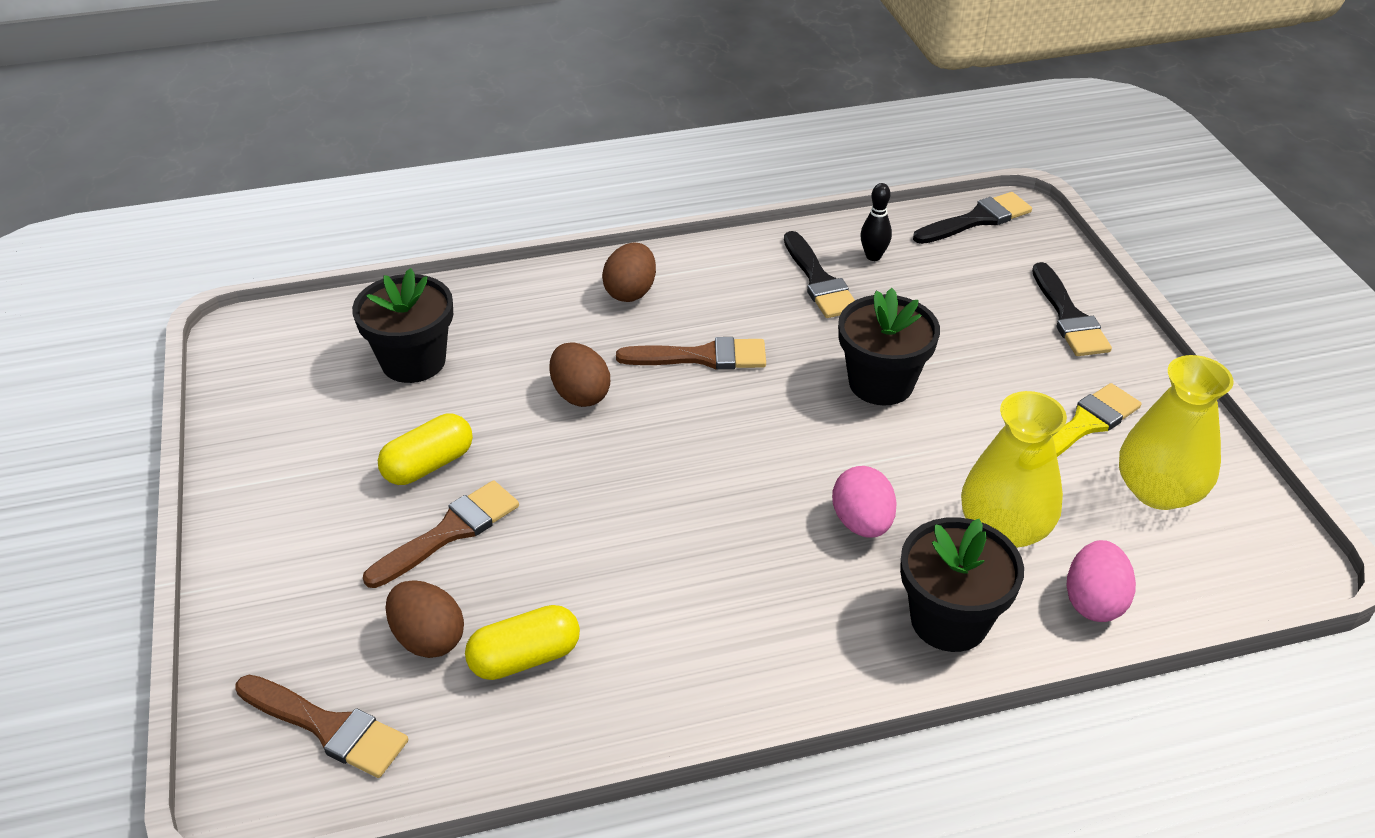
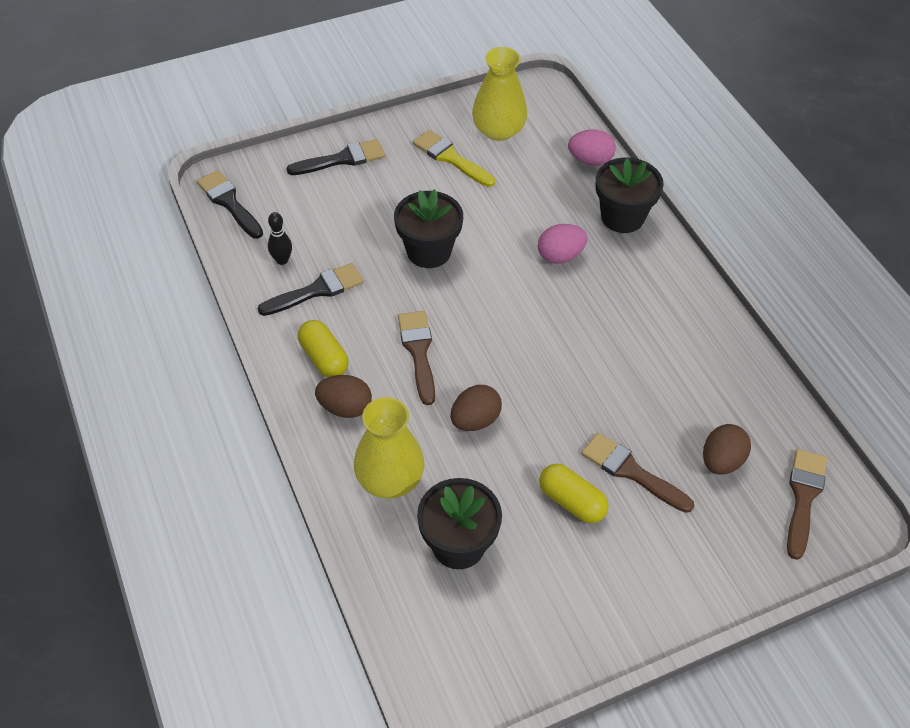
camera: 100 degrees left, 10 degrees up
yellow capsule [465,605,580,680] -> yellow capsule moved to [298,320,349,377]
yellow vase [961,391,1067,548] -> yellow vase moved to [354,397,425,499]

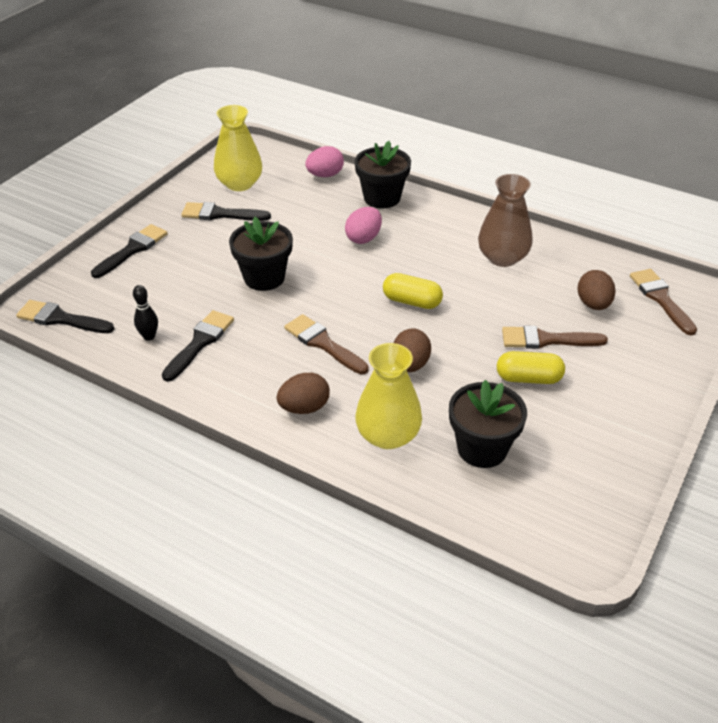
camera: 35 degrees left, 10 degrees down
yellow capsule [298,320,349,377] -> yellow capsule moved to [383,273,443,309]
yellow brush [413,130,495,187] -> black brush [181,202,271,221]
none -> brown vase [478,174,532,267]

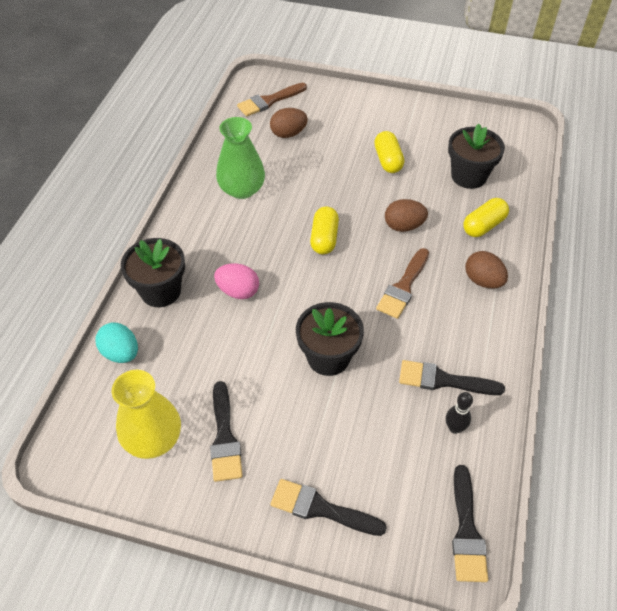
camera: 105 degrees left, 10 degrees up
pink egg [305,146,344,177] -> turquoise egg [95,322,138,363]
yellow vase [355,343,422,449] -> yellow capsule [463,198,509,237]
brown vase [478,174,532,267] -> green vase [216,117,265,199]
brown brush [502,326,608,349] -> none

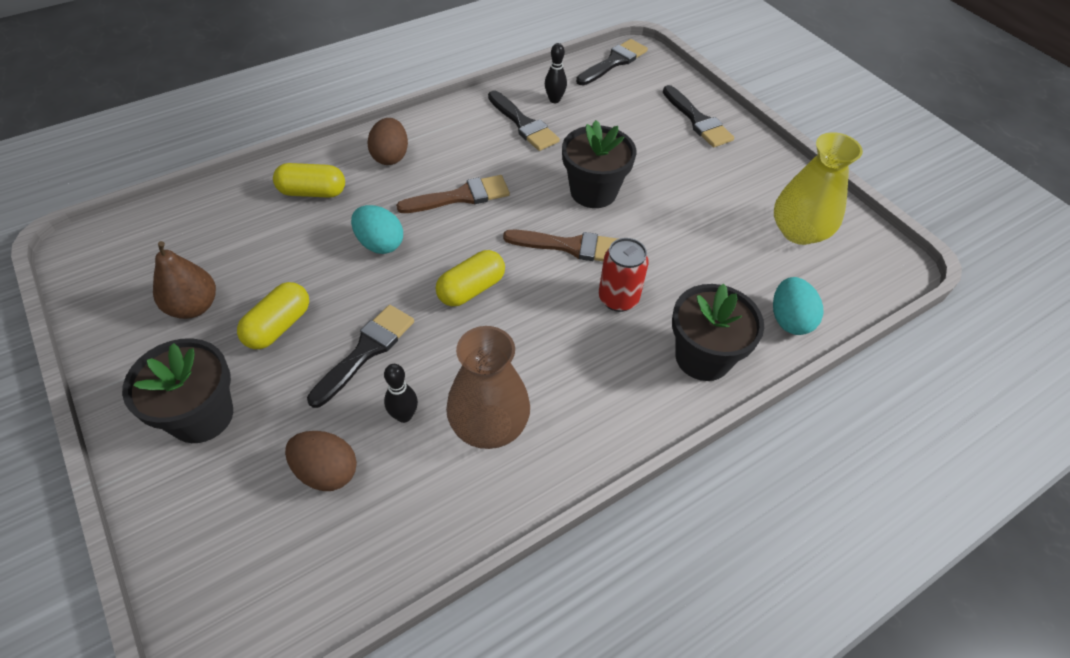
camera: 140 degrees left, 0 degrees up
black brush [210,381,243,482] -> black brush moved to [307,305,414,408]
pink egg [214,263,259,299] -> red can [599,238,649,312]
green vase [216,117,265,199] -> brown vase [446,326,530,449]
brown brush [237,83,307,116] -> brown brush moved to [503,230,618,261]
brown egg [385,199,428,232] -> turquoise egg [351,205,403,254]
black flower pot [448,124,505,189] -> black flower pot moved to [122,338,233,443]
none -> brown pear [153,241,216,319]
none -> black bowling pin [384,364,418,423]

